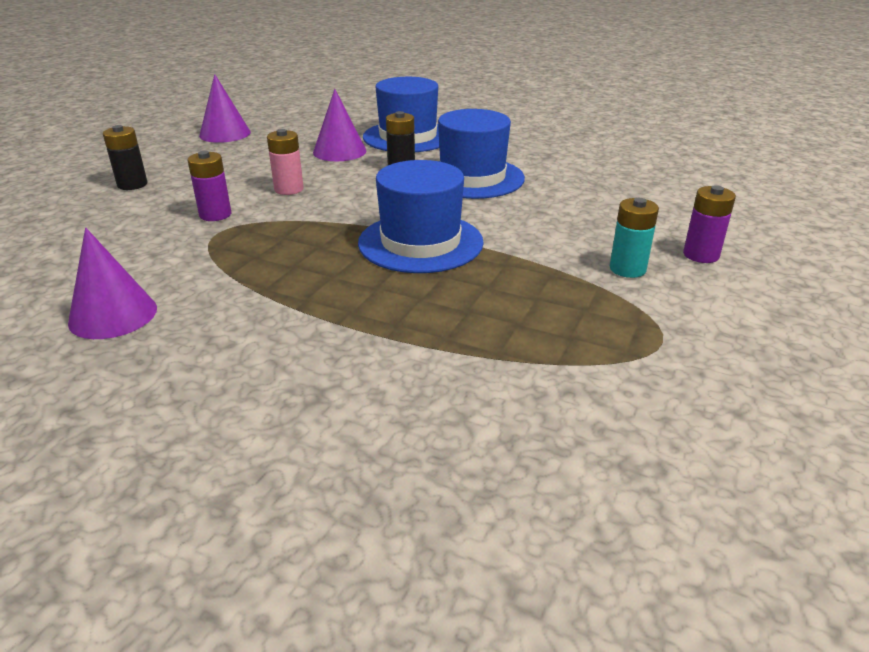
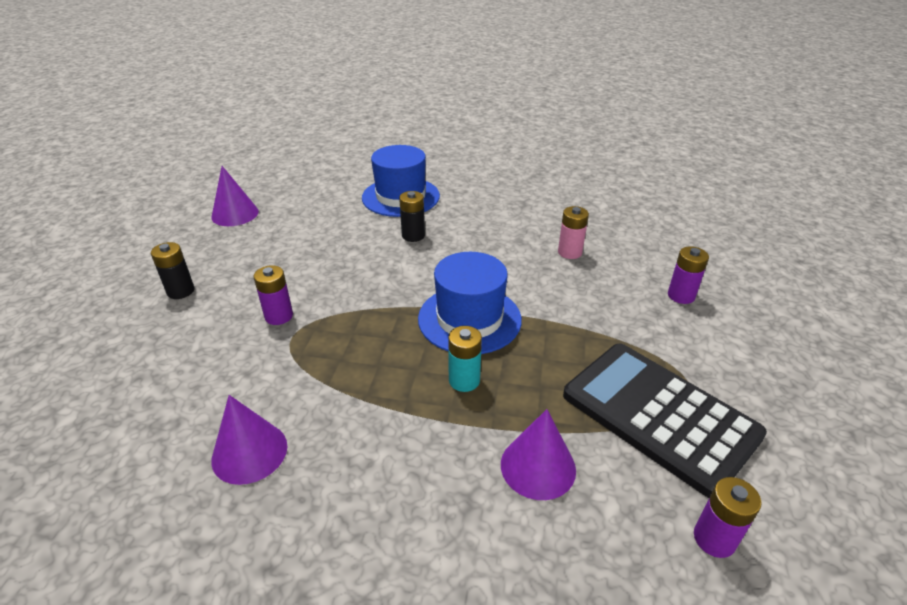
camera: 15 degrees left, 5 degrees up
pink battery [267,129,304,195] -> pink battery moved to [558,206,589,259]
purple cone [313,89,366,161] -> purple cone moved to [501,409,576,500]
blue hat [438,109,525,199] -> none
turquoise battery [610,198,659,278] -> turquoise battery moved to [448,326,482,392]
none -> black calculator [563,344,767,498]
none -> purple battery [694,477,762,558]

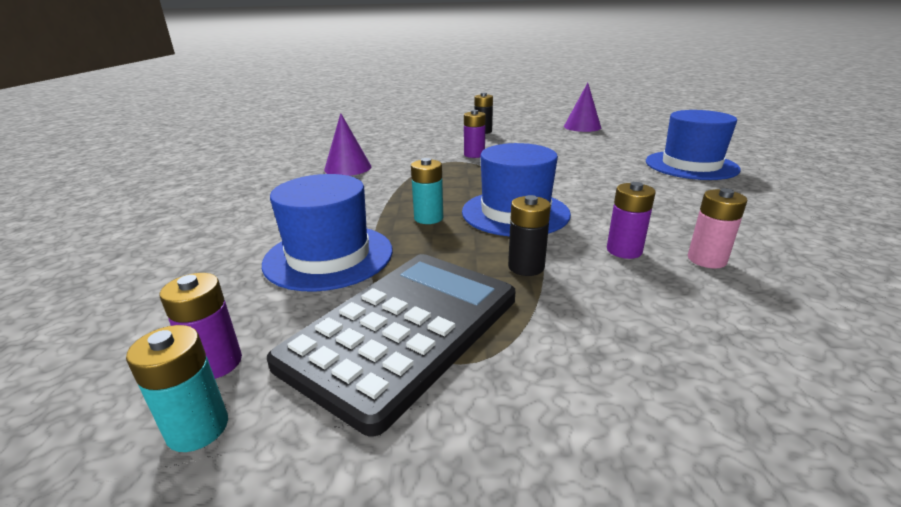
camera: 80 degrees right, 10 degrees down
black battery [399,191,425,242] -> black battery moved to [508,195,551,276]
purple cone [501,409,576,500] -> blue hat [262,174,393,292]
purple battery [668,246,709,304] -> purple battery moved to [607,182,656,259]
none -> turquoise battery [126,325,228,452]

